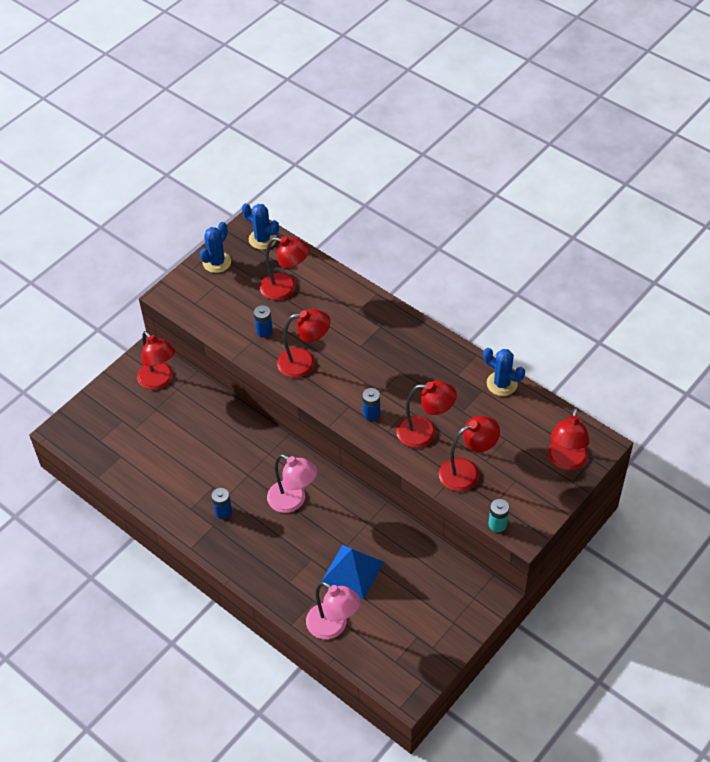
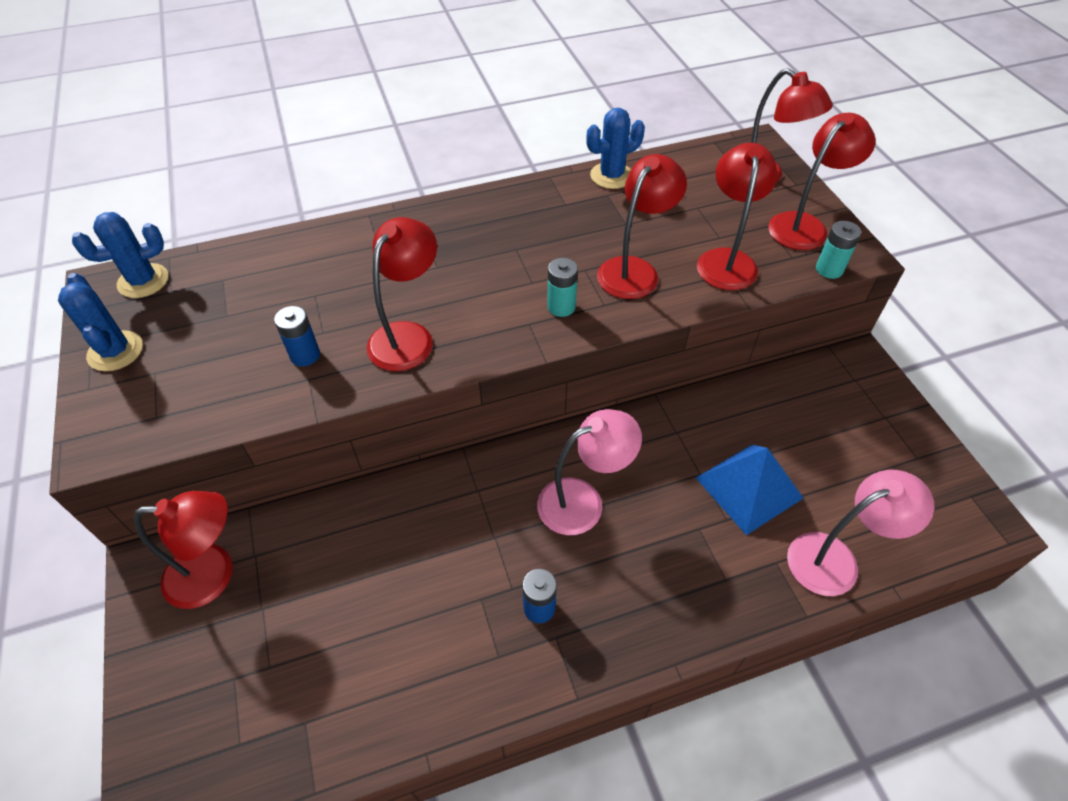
camera: 60 degrees left, 0 degrees up
red lamp [260,236,309,300] -> red lamp moved to [768,113,876,250]
blue battery [362,388,380,421] -> turquoise battery [547,258,578,317]

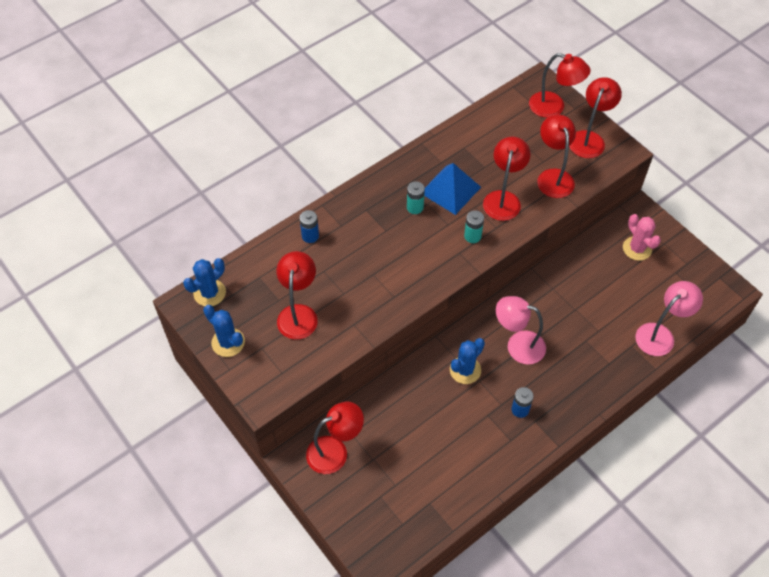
camera: 20 degrees left, 5 degrees up
blue battery [274,306,320,367] -> blue battery moved to [300,210,319,243]
red lamp [367,217,437,371] -> red lamp moved to [276,251,318,340]
pink lamp [537,409,642,535] -> pink lamp turned 120 degrees counterclockwise [496,296,546,364]
blue cactus [586,108,645,189] -> blue cactus moved to [450,338,485,384]
blue pyramid [696,444,803,535] -> blue pyramid moved to [424,163,481,215]
turquoise battery [816,221,861,279] -> turquoise battery moved to [407,181,425,214]
none -> pink cactus [623,214,661,261]

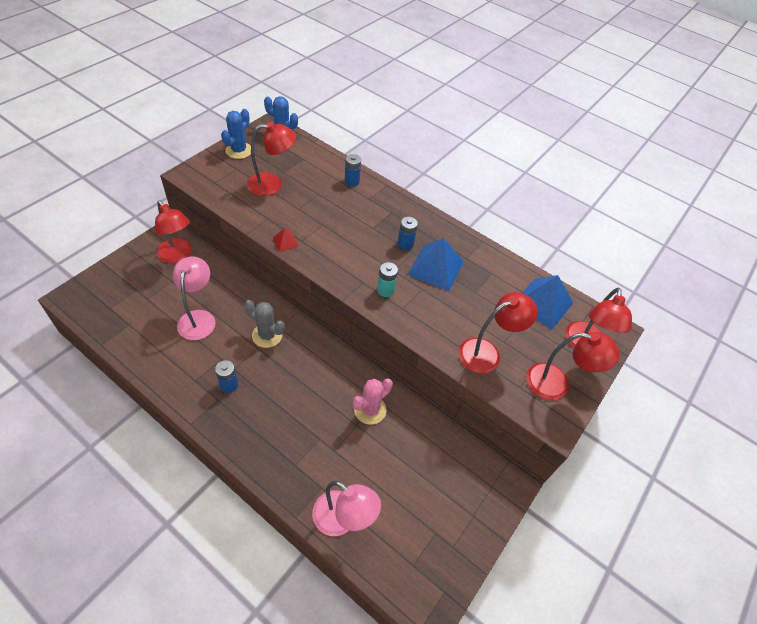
camera: 70 degrees right, 5 degrees down
turquoise battery [407,181,425,214] -> blue battery [397,217,418,250]
blue cactus [450,338,485,384] -> grey cactus [244,300,285,348]
red lamp [483,137,531,221] -> none
pink lamp [496,296,546,364] -> pink lamp moved to [173,257,216,340]
pink cactus [623,214,661,261] -> pink cactus moved to [353,378,393,425]
none -> red pyramid [273,228,299,252]
none -> blue pyramid [523,275,573,330]

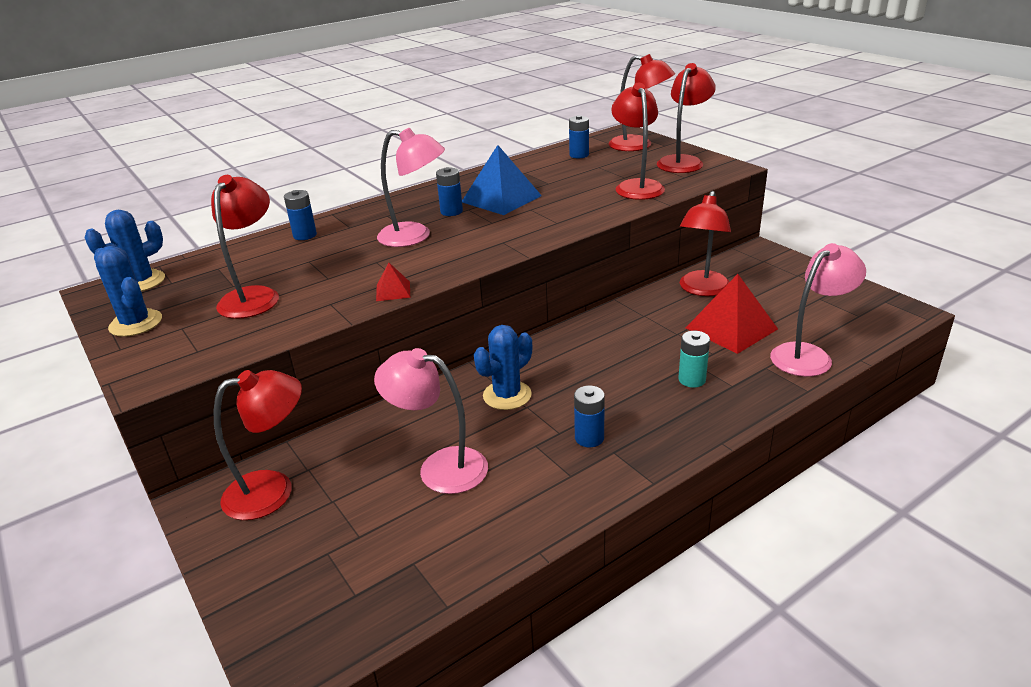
camera: 65 degrees left, 20 degrees down
grey cactus [244,300,285,348] -> blue cactus [474,325,532,410]
pink cactus [353,378,393,425] -> none
turquoise battery [377,262,398,297] -> turquoise battery moved to [678,331,710,388]
blue pyramid [523,275,573,330] -> blue battery [569,115,589,158]
none -> pink lamp [377,128,445,247]
none -> red lamp [680,191,731,296]
none -> red pyramid [686,274,778,354]

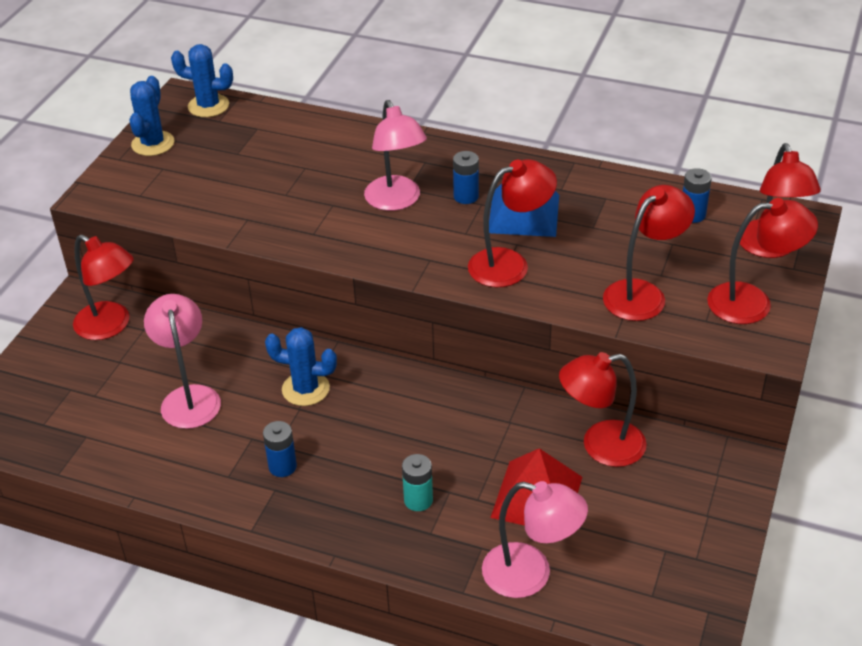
camera: 55 degrees right, 10 degrees up
red lamp [211,175,279,319] -> red lamp moved to [468,159,557,287]
blue battery [284,190,317,240] -> none
red pyramid [376,262,410,301] -> none

